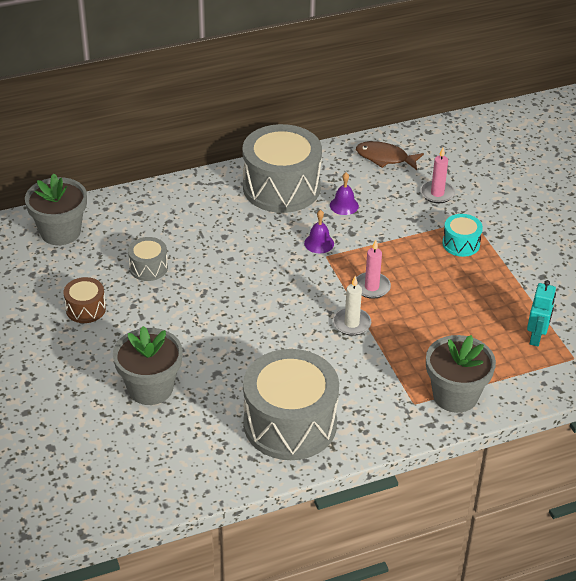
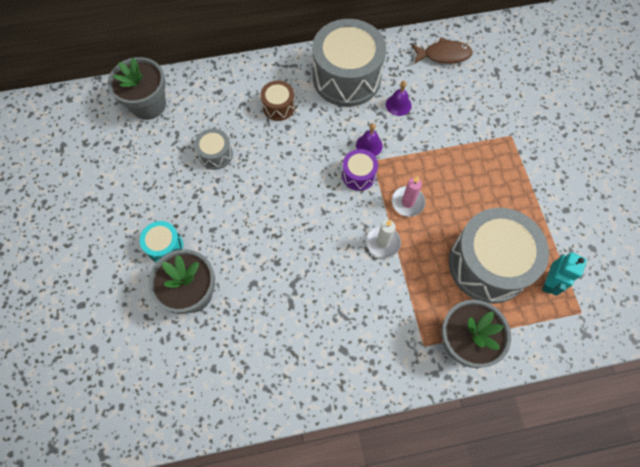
camera: 10 degrees right, 25 degrees up
brown drum [63,277,106,323] -> brown drum moved to [260,81,295,121]
grey drum [243,349,339,460] -> grey drum moved to [449,208,549,304]
brown fish [356,141,424,170] -> brown fish turned 150 degrees clockwise [412,37,473,64]
pink candle [420,147,455,203] -> none
turquoise drum [442,214,483,257] -> turquoise drum moved to [140,221,183,263]
none -> purple drum [342,149,378,191]

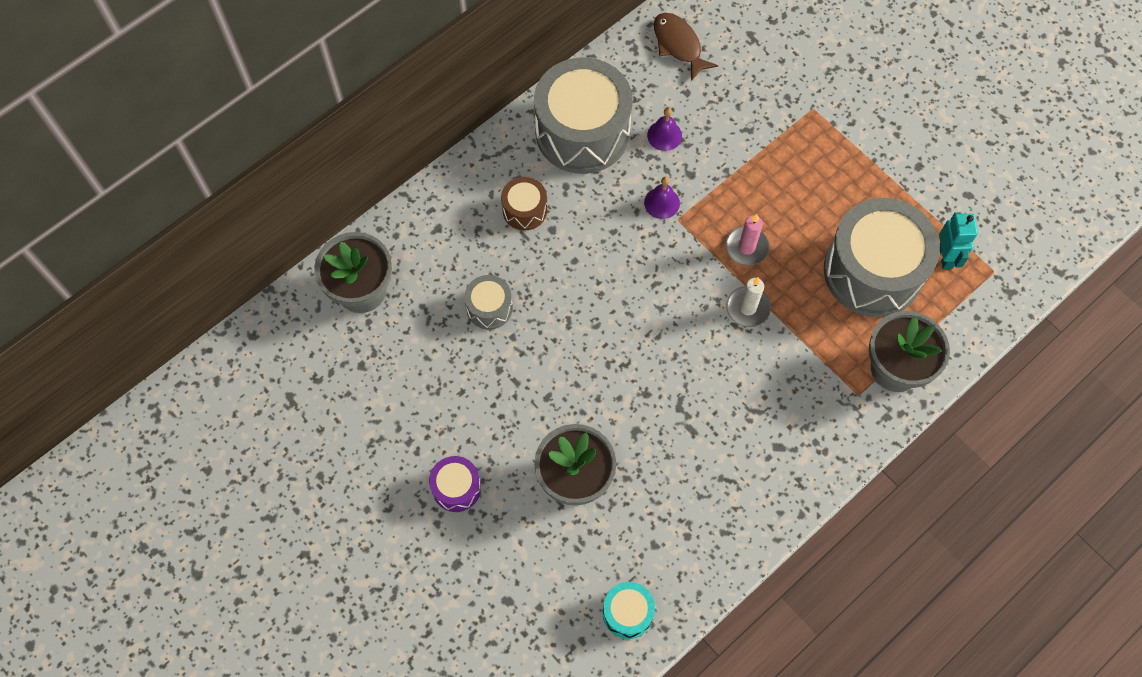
camera: 30 degrees left, 0 degrees up
turquoise drum [140,221,183,263] -> turquoise drum moved to [603,582,655,639]
purple drum [342,149,378,191] -> purple drum moved to [429,456,481,512]
brown fish [412,37,473,64] -> brown fish turned 90 degrees counterclockwise [654,13,718,81]

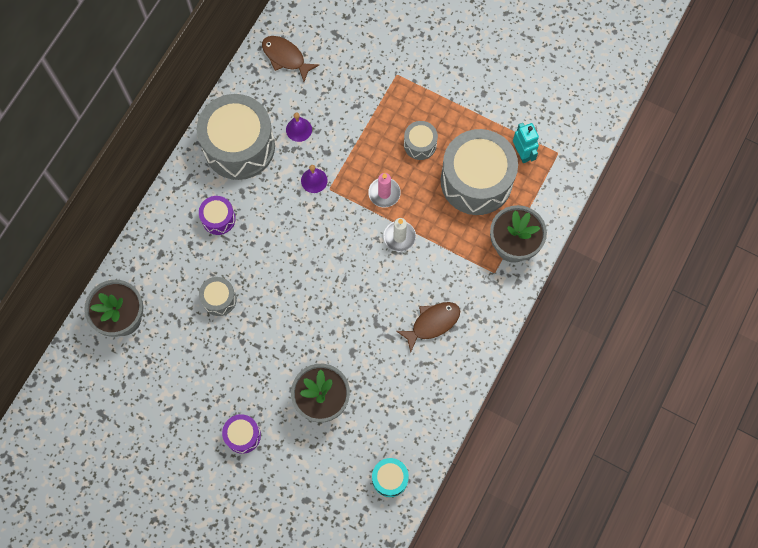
camera: 20 degrees left, 5 degrees up
brown drum [501,177,547,231] -> purple drum [199,196,236,235]
none -> brown fish [396,302,460,353]
none -> grey drum [404,121,438,160]

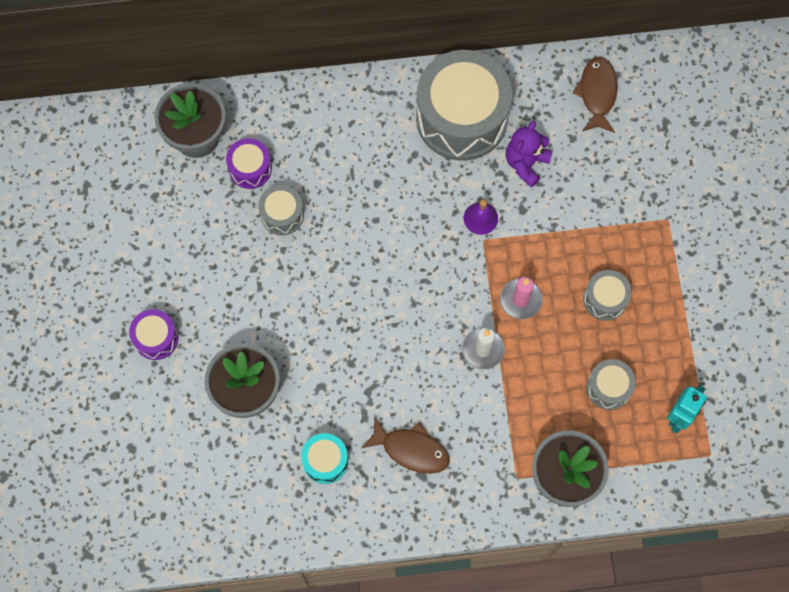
camera: 55 degrees right, 0 degrees up
purple drum [199,196,236,235] -> purple drum moved to [226,138,272,189]
purple bell [286,112,312,142] -> purple teddy bear [506,121,553,187]
turquoise drum [372,458,409,497] -> turquoise drum moved to [301,433,348,484]
grey drum [441,129,518,215] -> grey drum [586,359,636,410], size x0.46

